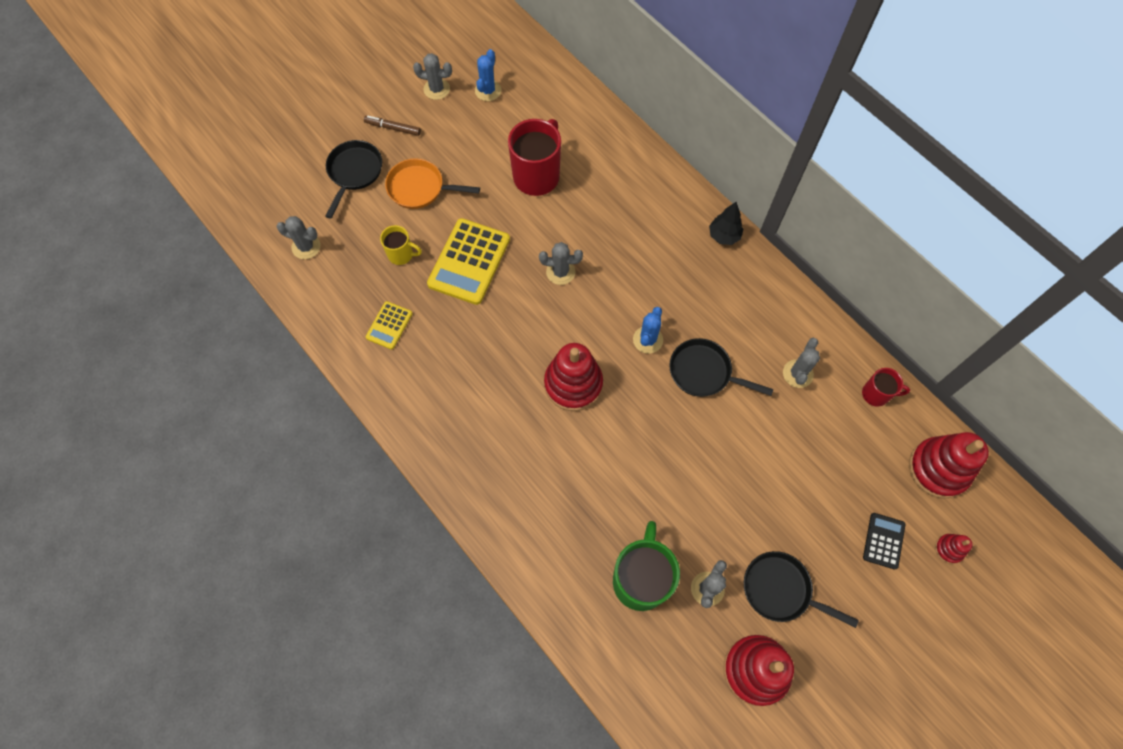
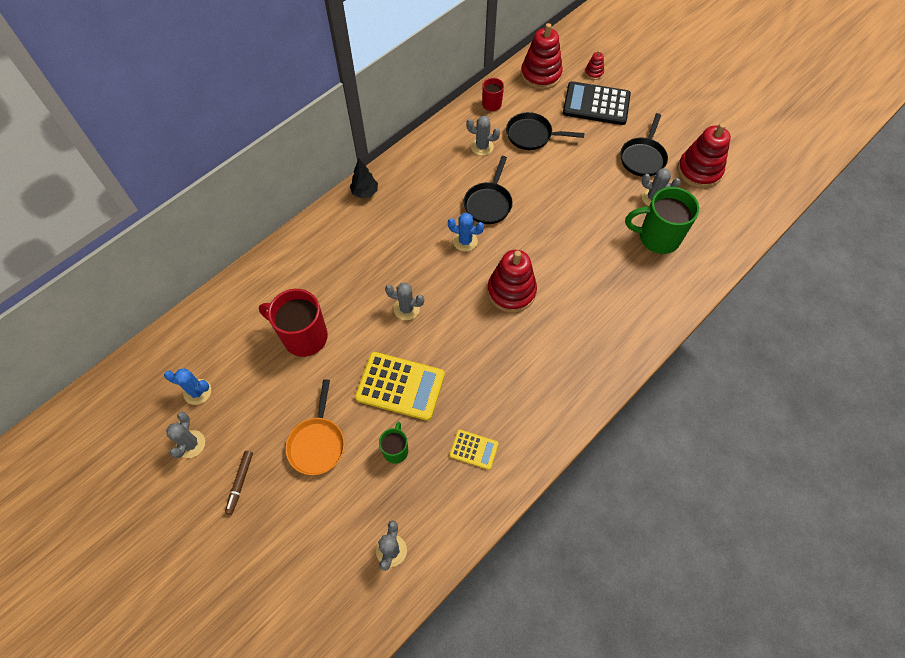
camera: 95 degrees left, 5 degrees down
black pan [325,140,382,219] -> black pan moved to [506,112,584,150]
yellow mug [380,225,422,265] -> green mug [379,422,408,464]
grey cactus [539,242,583,285] -> grey cactus turned 75 degrees counterclockwise [385,283,424,320]
black calculator [863,513,906,570] -> black calculator [563,81,631,125], size x1.91

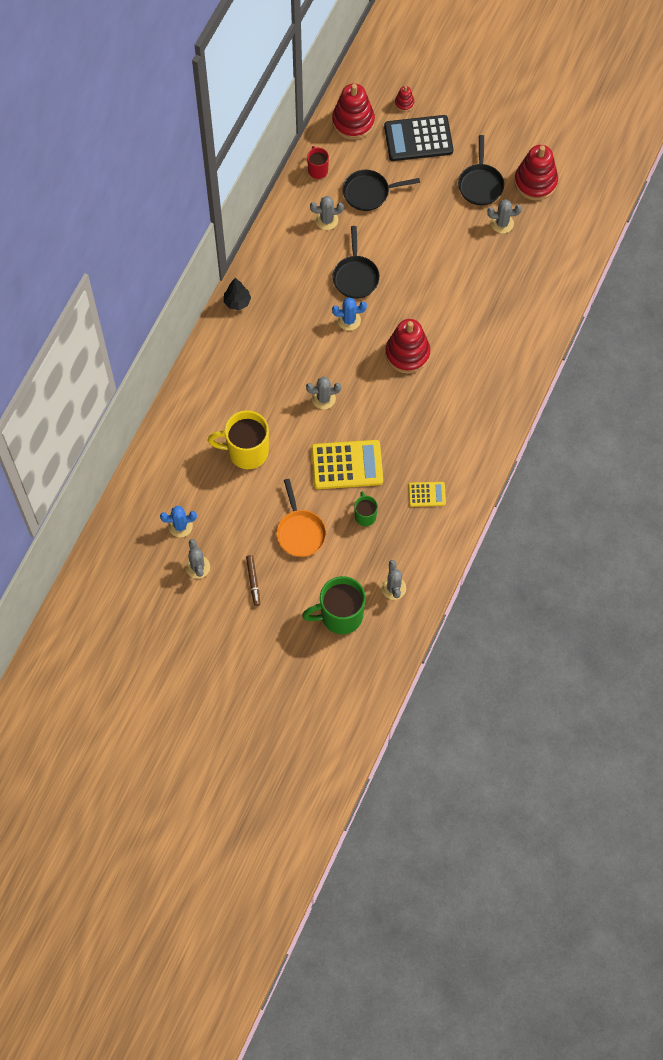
camera: 20 degrees left, 5 degrees up
red mug [259,289,328,357] -> yellow mug [208,410,269,469]
green mug [625,187,699,254] -> green mug moved to [302,576,366,634]

